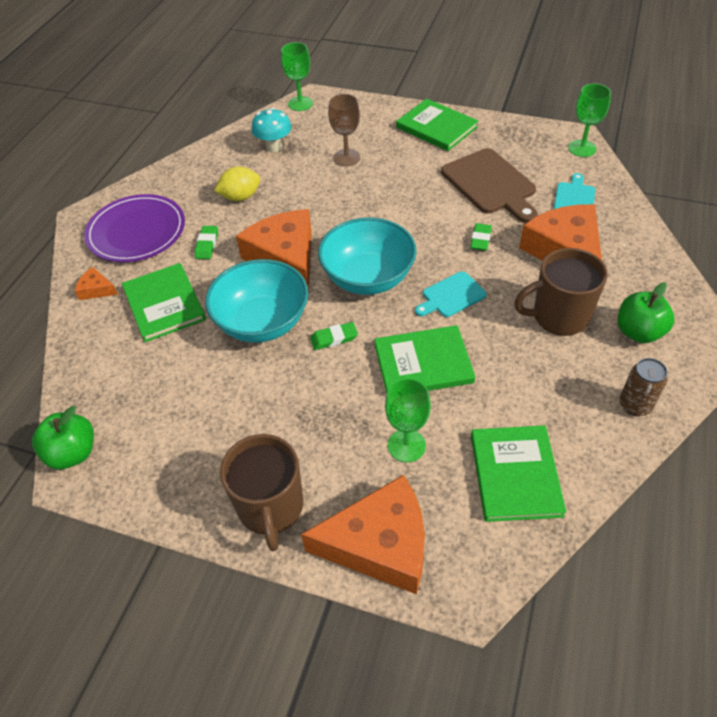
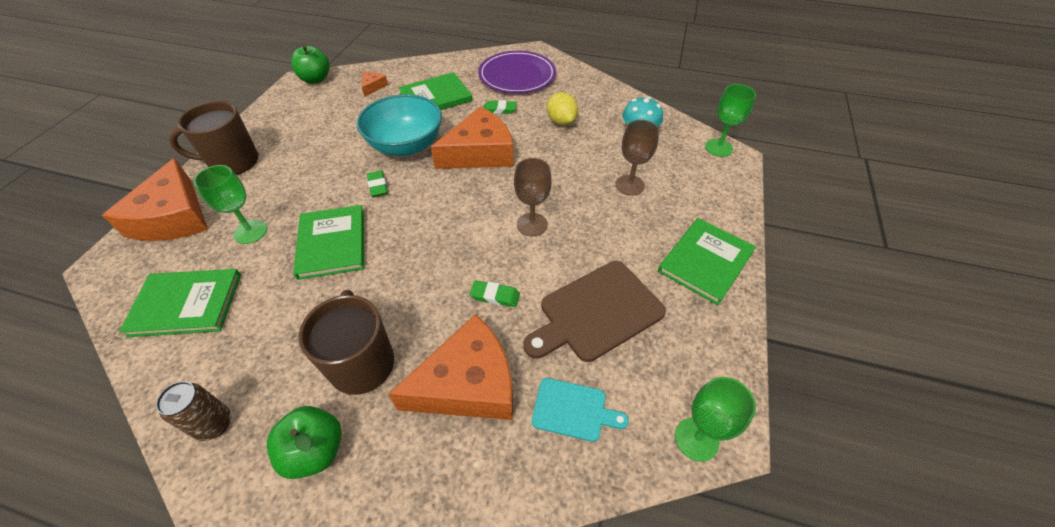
camera: 85 degrees right, 0 degrees up
orange cheese [75,267,118,300] -> orange cheese moved to [362,72,388,97]
turquoise bowl [318,217,417,295] -> none
turquoise cutting board [415,271,487,317] -> none
none -> brown goblet [514,158,552,236]

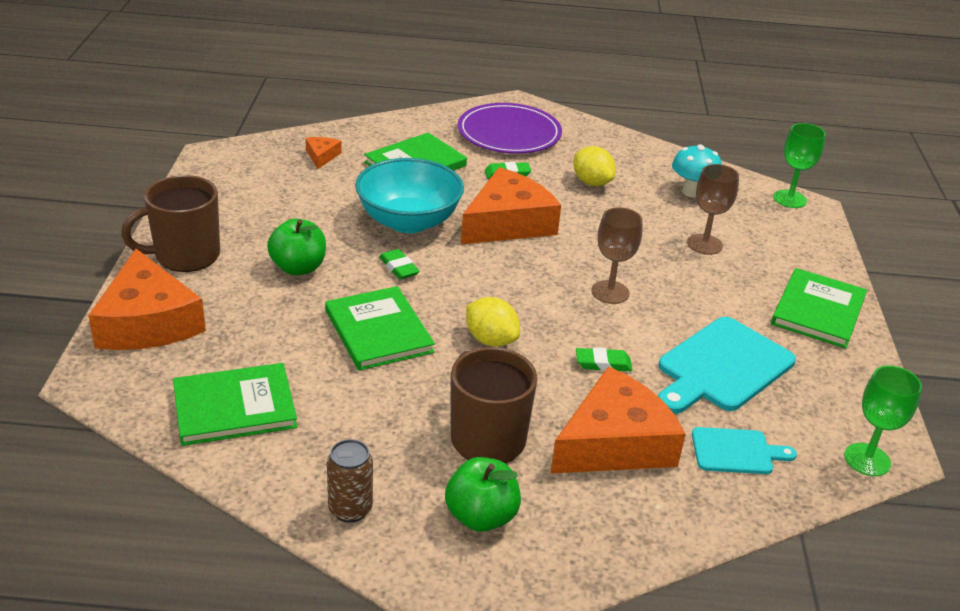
camera: 15 degrees left, 15 degrees down
green goblet [194,165,267,244] -> none
green apple [291,45,330,83] -> green apple moved to [267,219,326,276]
brown cutting board [523,261,666,362] -> turquoise cutting board [658,317,796,414]
none -> yellow lemon [466,297,520,347]

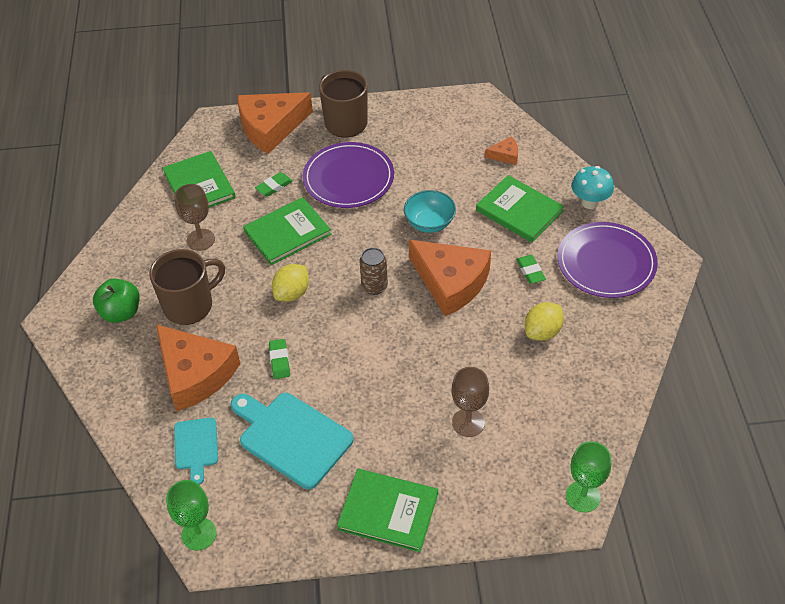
camera: 85 degrees right, 15 degrees up
green apple [267,219,326,276] -> purple plate [303,142,394,208]
brown can [327,439,373,523] -> brown can moved to [360,248,388,295]
turquoise bowl [355,158,464,233] -> turquoise bowl [404,190,456,233], size x0.61
green eraser [379,249,420,279] -> green eraser moved to [255,172,293,197]
brown goblet [591,207,642,304] -> brown goblet moved to [175,184,215,251]
turquoise mushroom [672,144,722,198] -> turquoise mushroom moved to [572,166,614,209]

